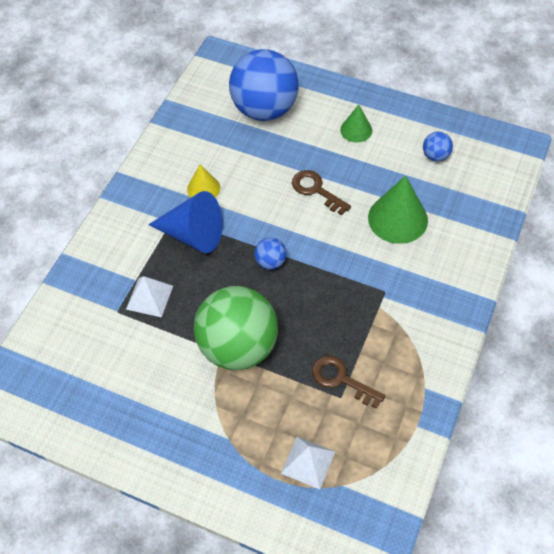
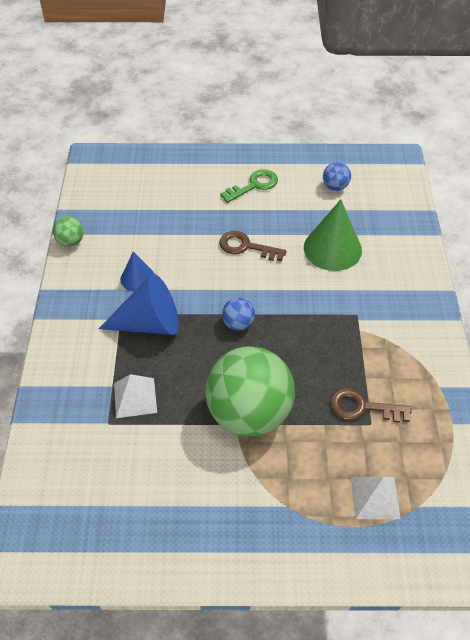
camera: 25 degrees left, 5 degrees down
yellow cone [187,165,220,198] -> blue cone [120,251,154,292]
blue ball [229,49,299,121] -> none
green cone [340,104,372,143] -> green key [221,169,278,203]
none -> green ball [53,216,84,247]

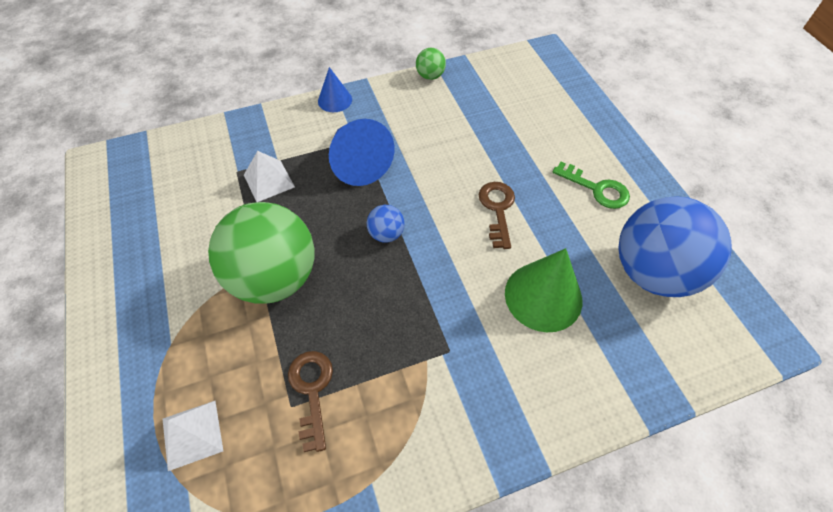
camera: 70 degrees right, 5 degrees up
blue cone [120,251,154,292] -> blue cone moved to [318,67,352,112]
blue ball [323,162,351,191] -> blue ball [618,196,731,297], size x2.41

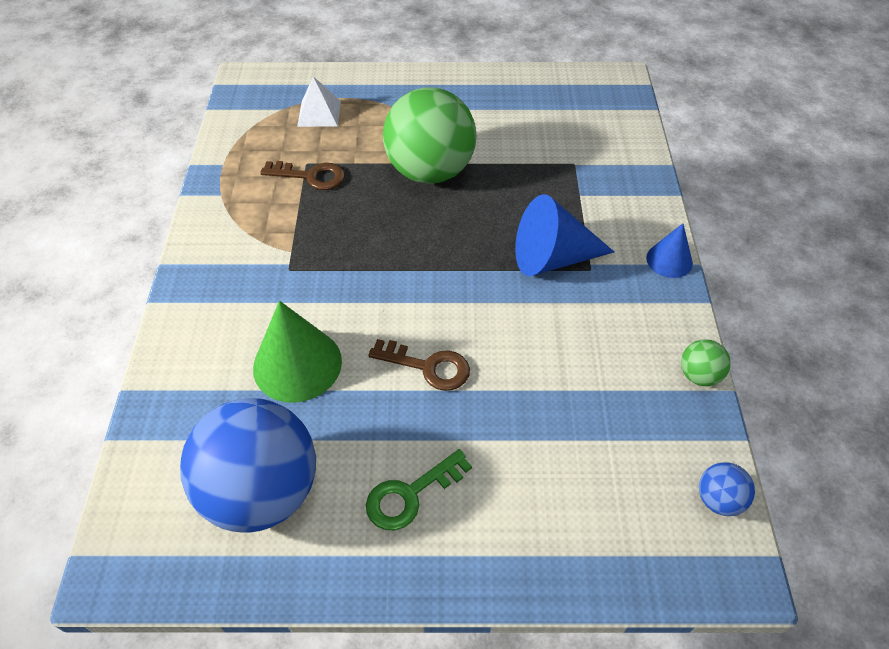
camera: 110 degrees right, 5 degrees down
white pyramid [244,151,295,202] -> none
blue ball [367,205,405,242] -> blue ball moved to [699,462,755,516]

